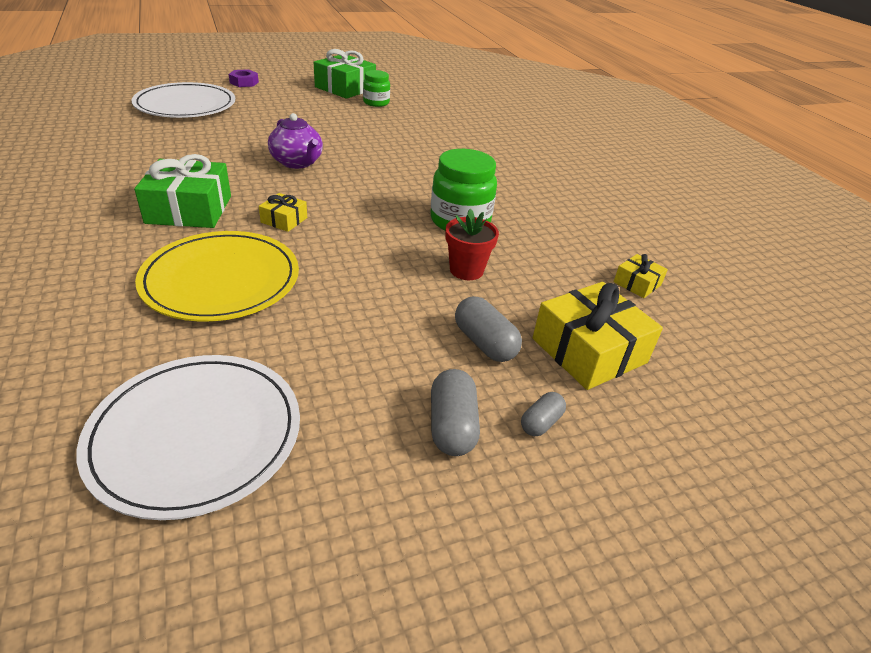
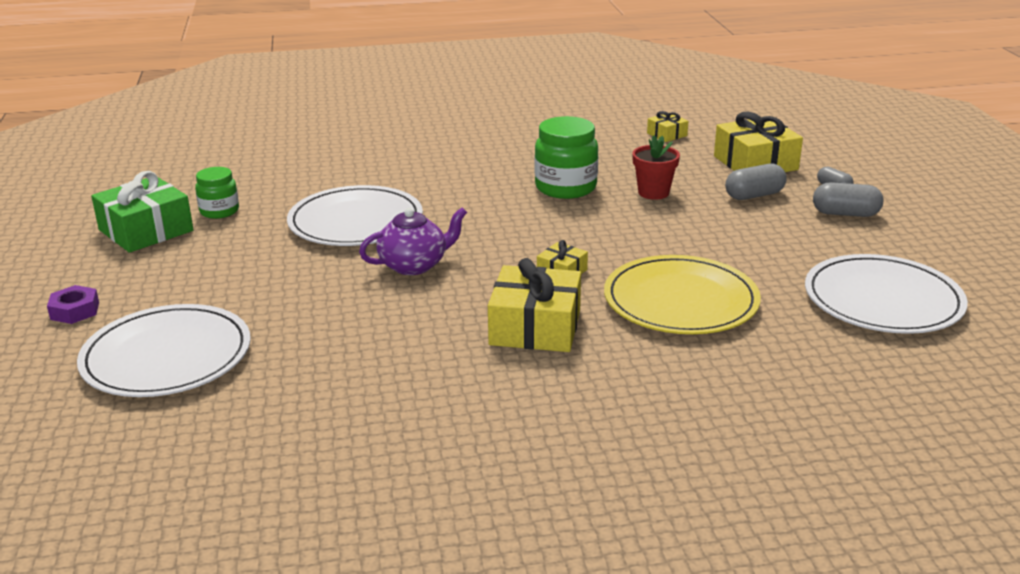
camera: 75 degrees left, 10 degrees down
green gift [134,154,231,228] -> yellow gift [488,258,581,352]
none -> white plate [287,185,423,246]

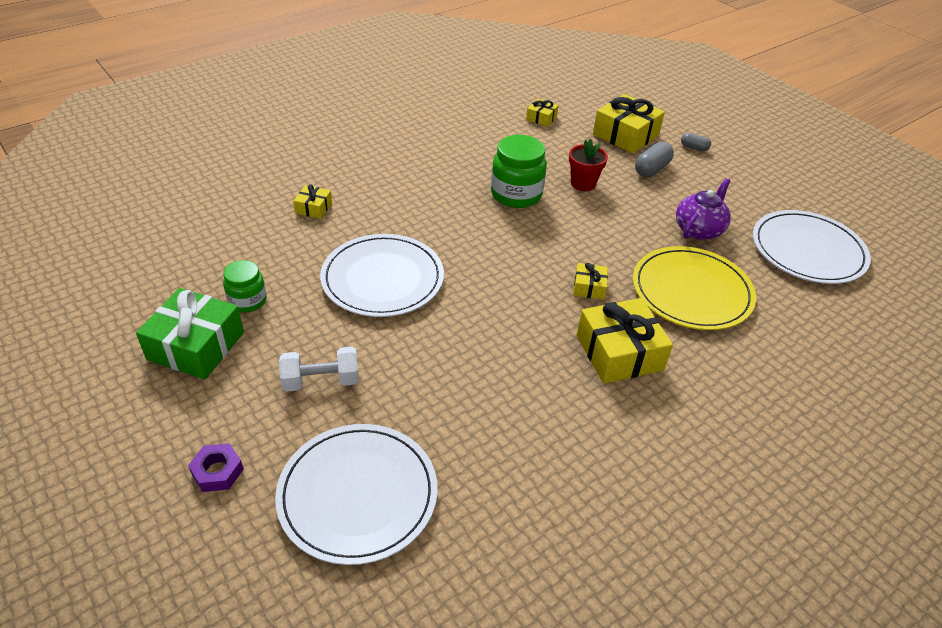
camera: 30 degrees left, 15 degrees up
purple teapot [359,207,467,275] -> purple teapot moved to [676,178,731,240]
grey capsule [813,182,884,217] -> none
none -> white dumbbell [279,347,359,392]
none -> yellow gift [293,184,332,219]

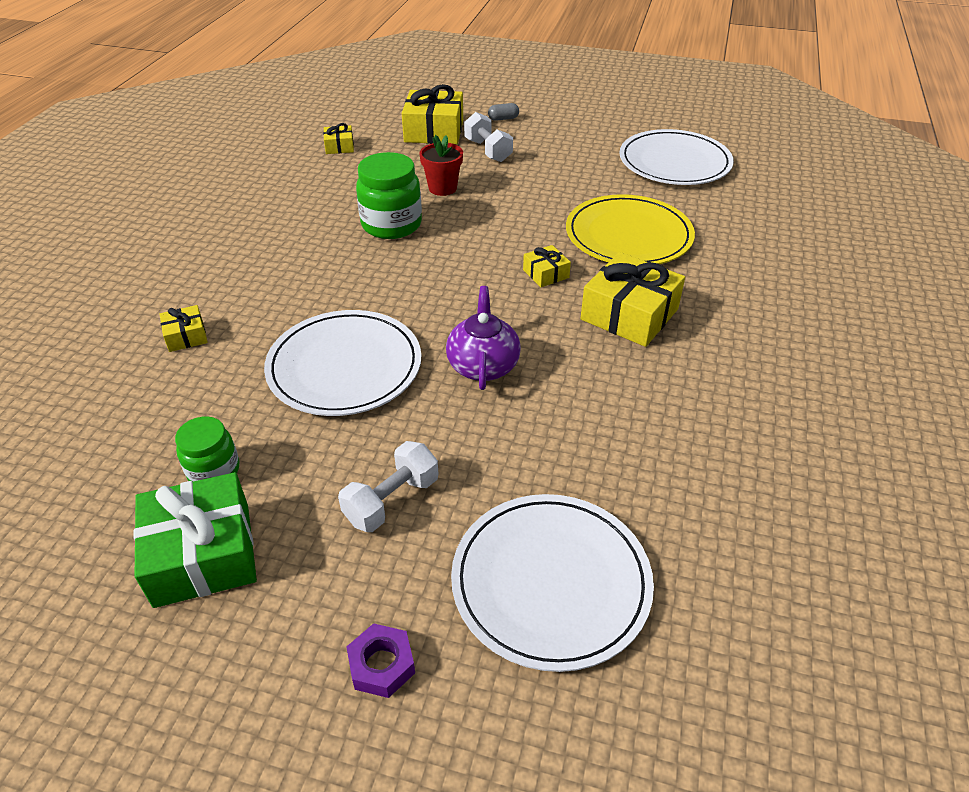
camera: 35 degrees left, 0 degrees up
grey capsule [635,142,674,177] -> white dumbbell [464,112,513,162]
purple teapot [676,178,731,240] -> purple teapot moved to [446,286,521,390]

